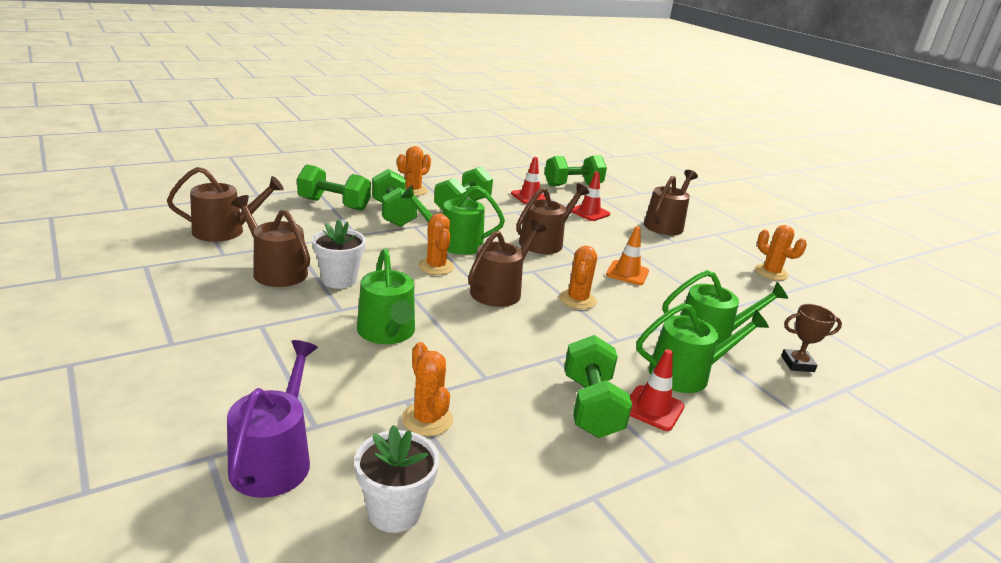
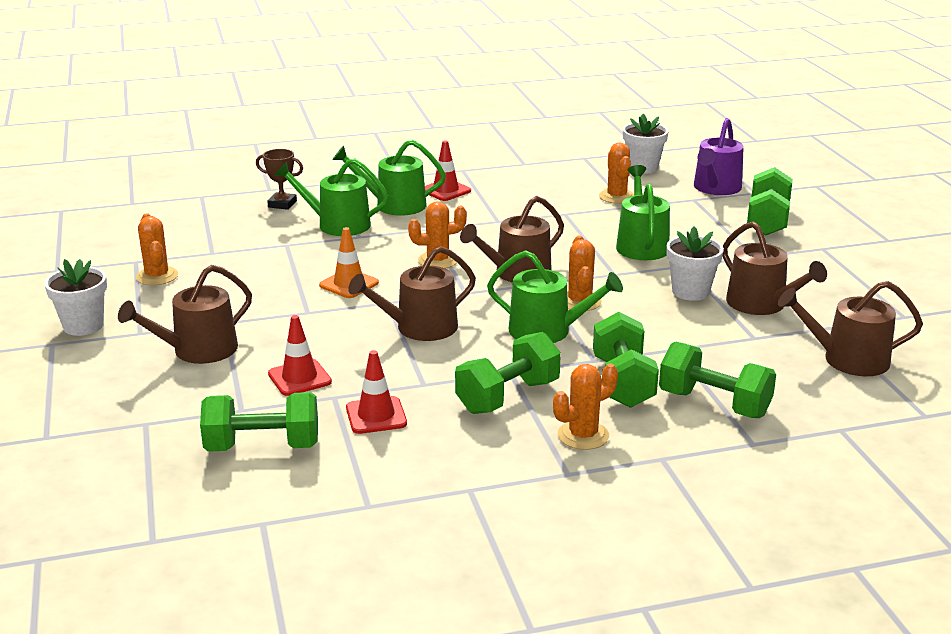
camera: 160 degrees left, 0 degrees up
orange cactus [559,246,597,309] -> orange cactus turned 45 degrees clockwise [408,201,467,269]
green dumbbell [564,335,632,438] -> green dumbbell moved to [747,167,793,236]
none -> white flower pot [44,259,107,336]

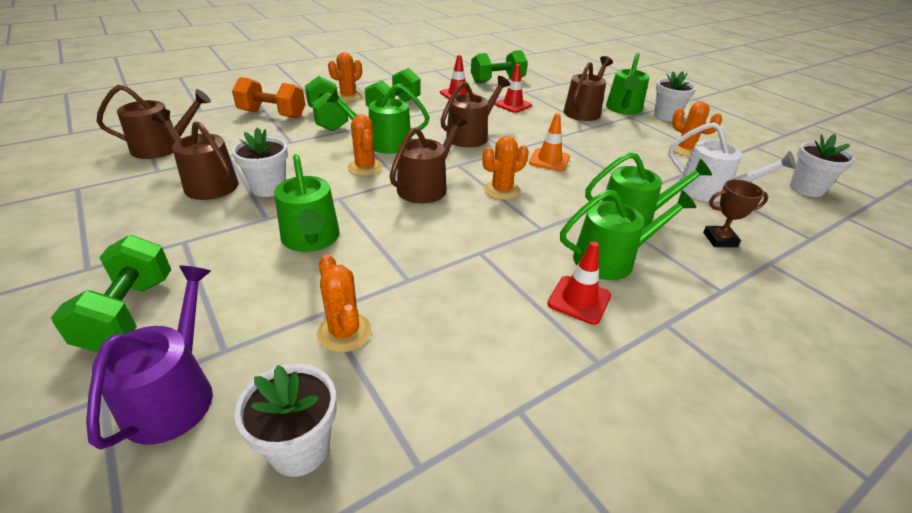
camera: 160 degrees right, 10 degrees up
green dumbbell [659,341,776,418] -> orange dumbbell [232,77,305,119]
none -> green watering can [606,53,650,115]
none -> white watering can [668,122,796,202]
none -> white flower pot [790,134,855,197]

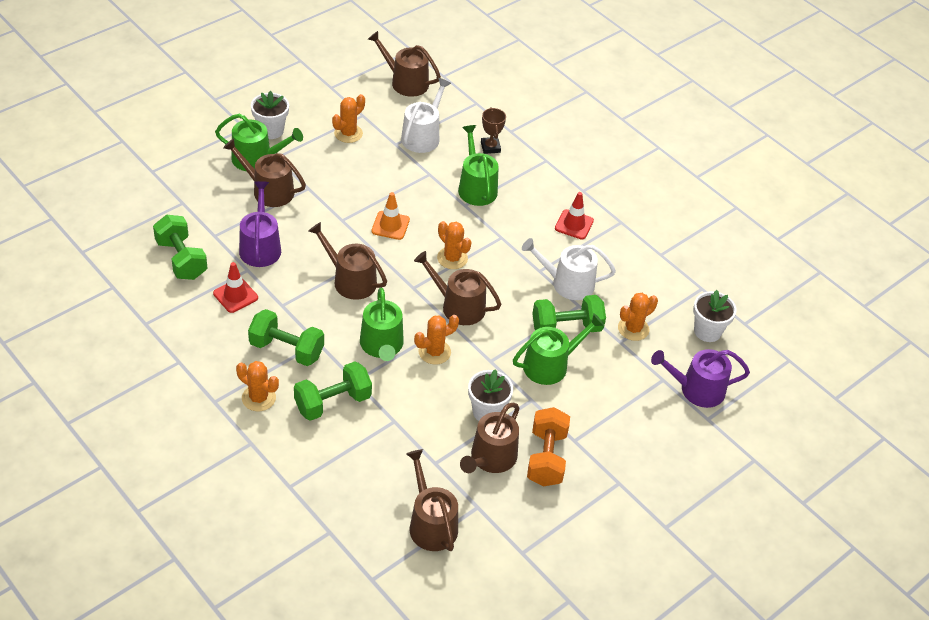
camera: 100 degrees left, 10 degrees up
green dumbbell [51,235,171,353] -> green dumbbell moved to [532,295,606,332]
orange dumbbell [232,77,305,119] -> orange dumbbell moved to [527,407,570,486]
red traffic cone [494,64,532,113] -> purple watering can [239,181,281,267]
green watering can [560,190,696,280] -> none
white flower pot [790,134,855,197] -> brown watering can [368,31,441,97]
none -> white watering can [522,238,616,300]

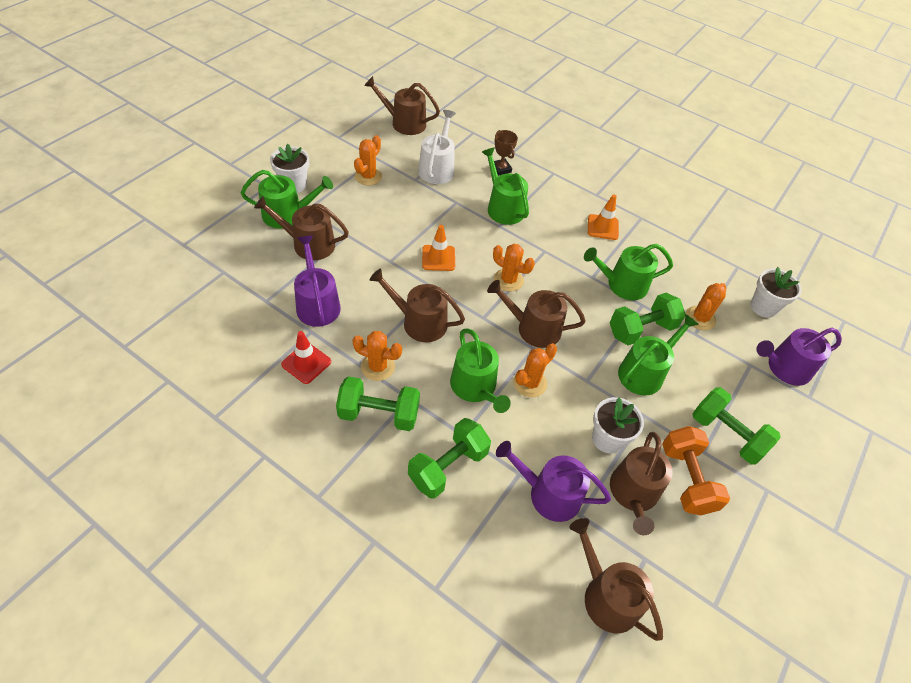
camera: 15 degrees left, 5 degrees up
green dumbbell [153,215,207,280] -> green dumbbell moved to [692,387,781,465]
orange cactus [236,361,279,411] -> orange cactus moved to [352,331,402,381]
white watering can [522,238,616,300] -> green watering can [584,244,673,300]
red traffic cone [555,192,594,240] -> orange traffic cone [588,195,619,240]
none -> purple watering can [496,441,611,522]

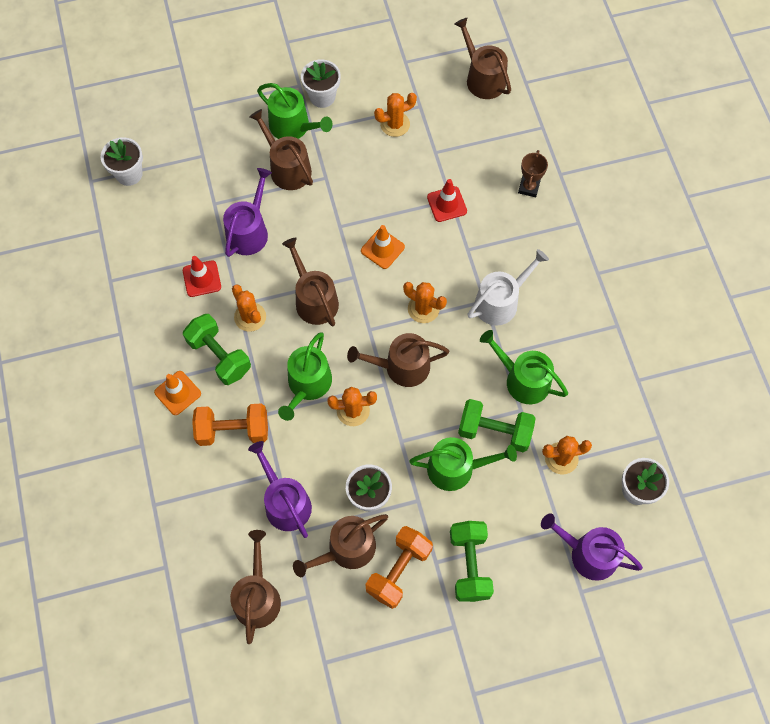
camera: 45 degrees right, 15 degrees up
green dumbbell [408,418,491,499] -> orange dumbbell [192,403,268,446]
white watering can [418,110,456,184] -> white watering can moved to [467,249,549,326]
green watering can [482,147,529,225] -> none
brown watering can [487,280,586,348] -> brown watering can turned 60 degrees counterclockwise [347,333,449,387]
orange cactus [493,244,535,291] -> orange cactus turned 45 degrees counterclockwise [403,282,447,323]
orange traffic cone [588,195,619,240] -> orange traffic cone moved to [154,371,201,415]
none -> white flower pot [101,137,143,186]
none -> red traffic cone [427,179,467,222]

